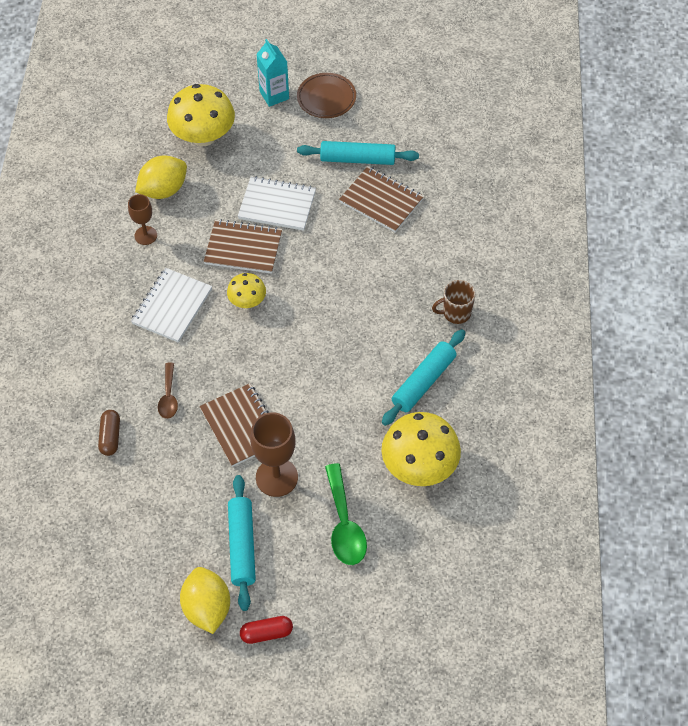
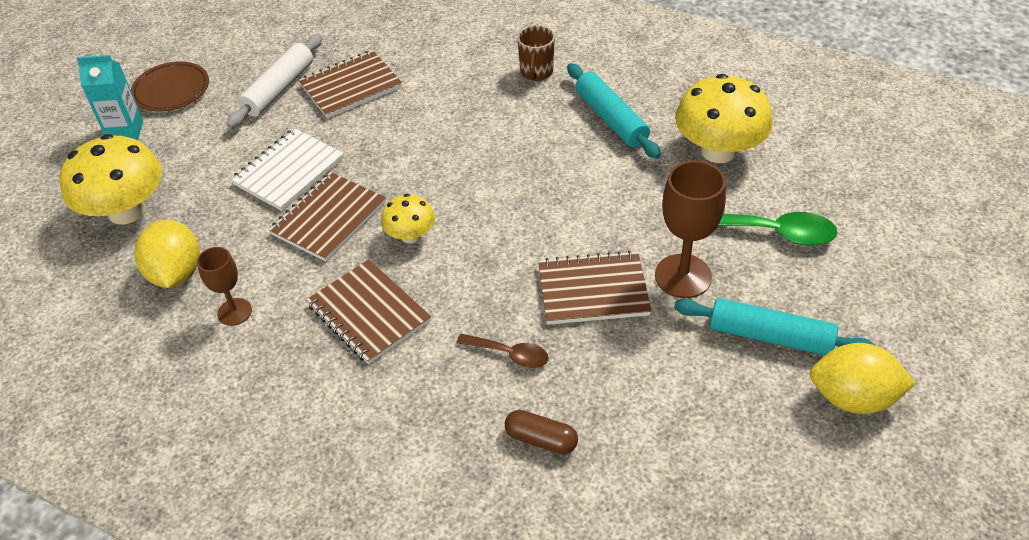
camera: 65 degrees left, 10 degrees down
white notebook [131,268,212,343] -> brown notebook [306,259,431,364]
red capsule [240,616,293,644] -> none
turquoise rolling pin [297,141,419,165] -> white rolling pin [227,34,322,128]

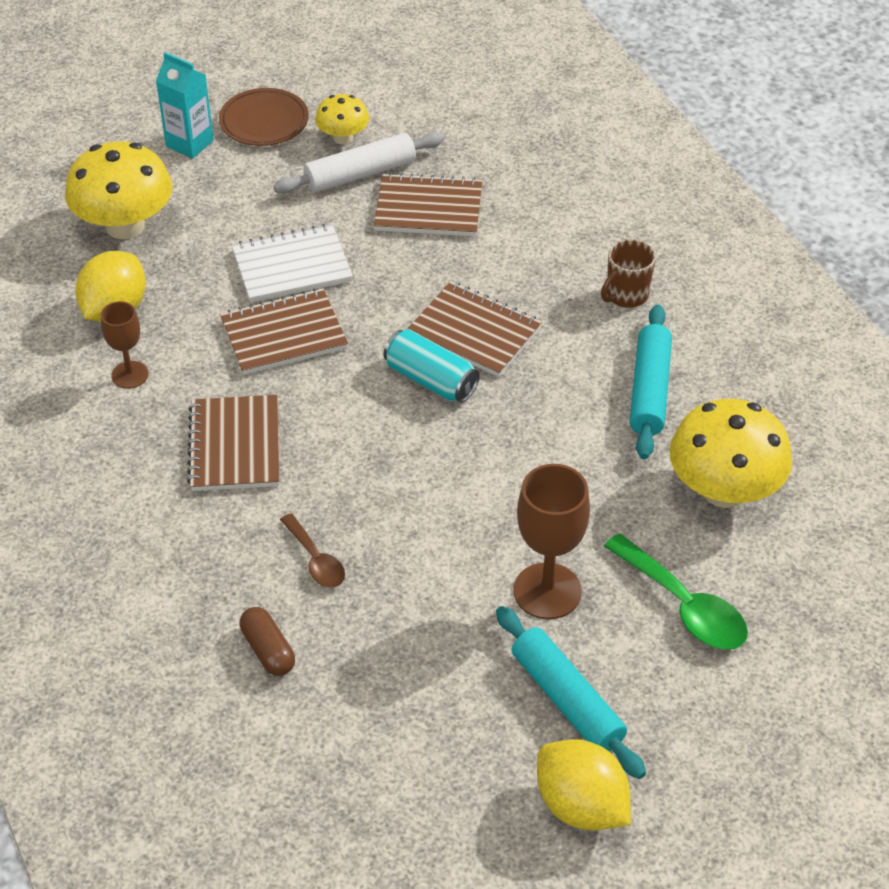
camera: 35 degrees right, 0 degrees up
yellow mushroom [381,194,435,243] -> yellow mushroom moved to [315,94,369,144]
brown notebook [538,251,652,325] -> brown notebook moved to [407,281,542,377]
none -> turquoise can [383,329,480,403]

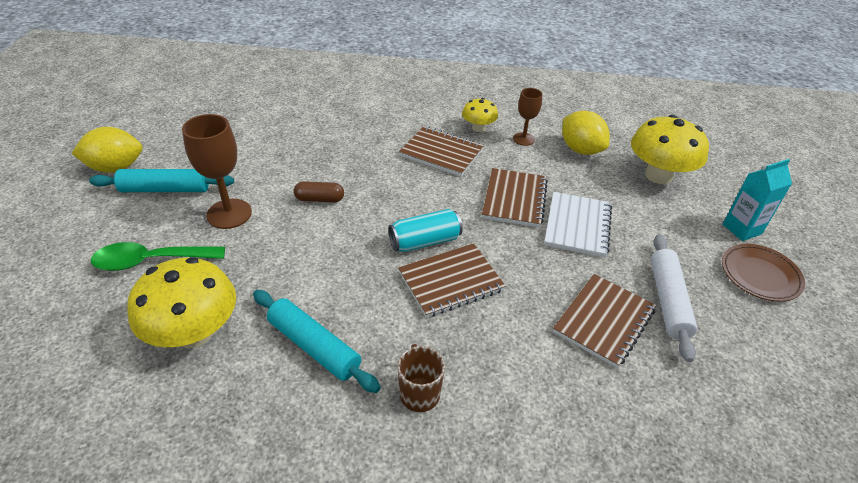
camera: 120 degrees right, 5 degrees down
brown capsule [240,607,295,676] -> brown capsule moved to [294,181,344,202]
brown spoon [280,513,345,588] -> none
yellow mushroom [315,94,369,144] -> yellow mushroom moved to [462,98,498,132]

